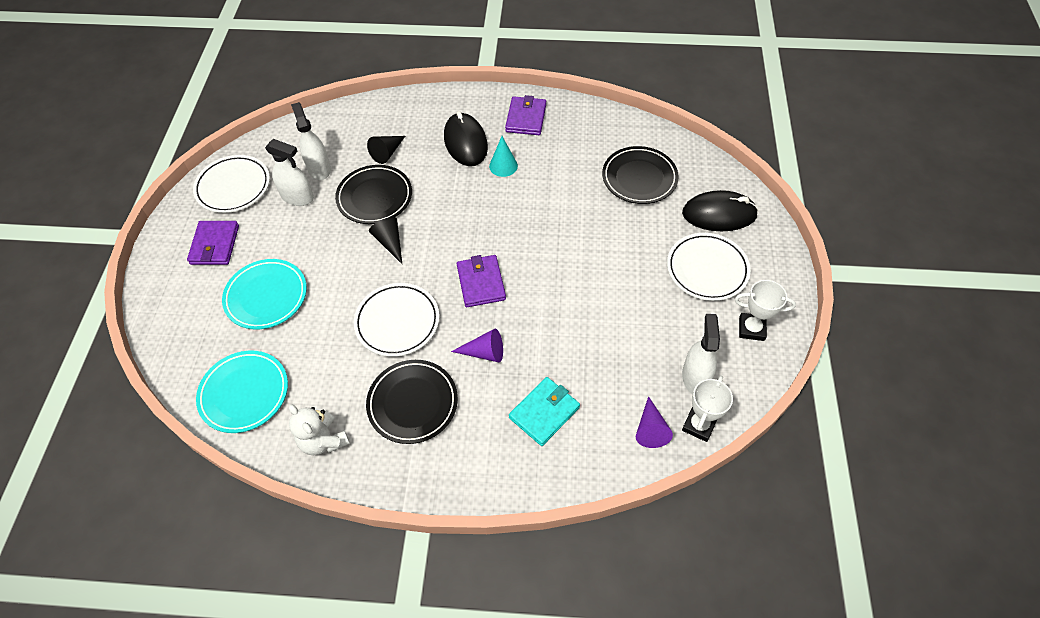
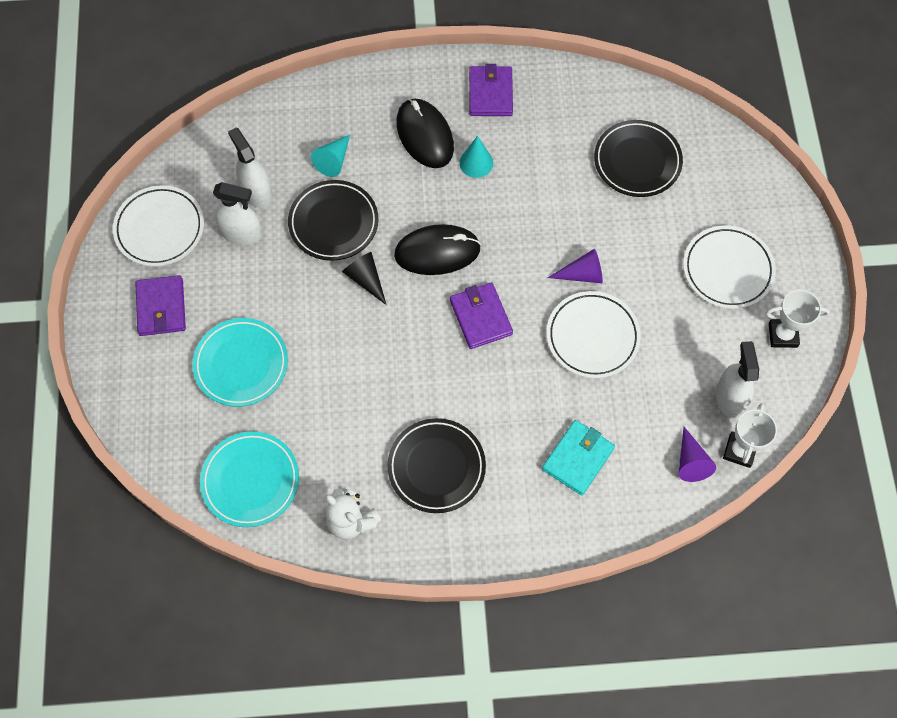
camera: 10 degrees left, 10 degrees up
white plate [354,283,439,357] -> white plate moved to [547,291,641,378]
black cone [367,136,405,164] -> turquoise cone [311,135,350,177]
purple cone [451,329,503,362] -> purple cone moved to [548,249,603,283]
black mouse [682,190,758,231] -> black mouse moved to [394,224,481,275]

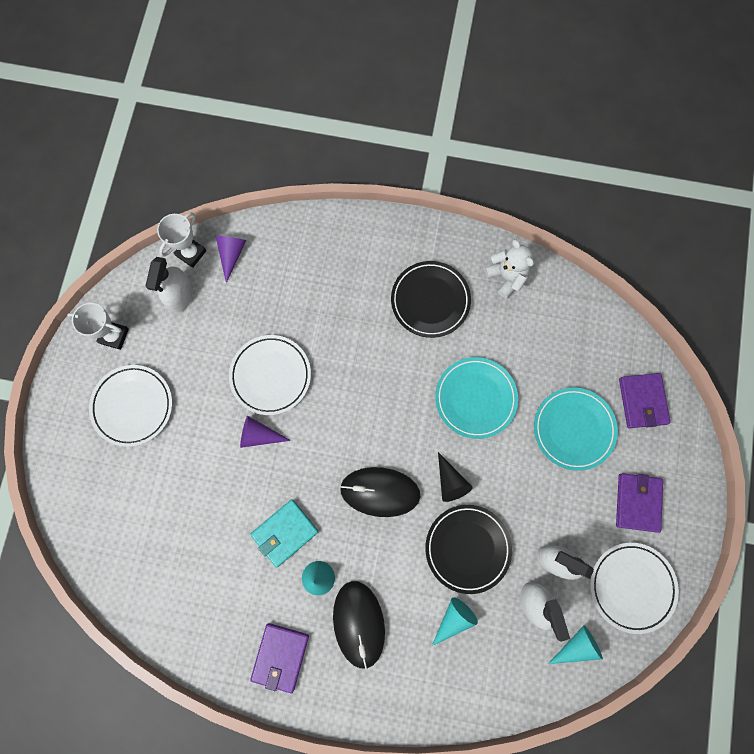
camera: 165 degrees left, 10 degrees up
turquoise plate [200,432,299,527] -> turquoise plate moved to [435,357,518,439]
purple wallet [450,282,513,349] -> purple wallet moved to [619,373,670,428]
turquoise wallet [542,420,615,495] -> turquoise wallet moved to [250,499,318,568]
black plate [594,120,683,197] -> none
none -> turquoise cone [548,625,603,664]

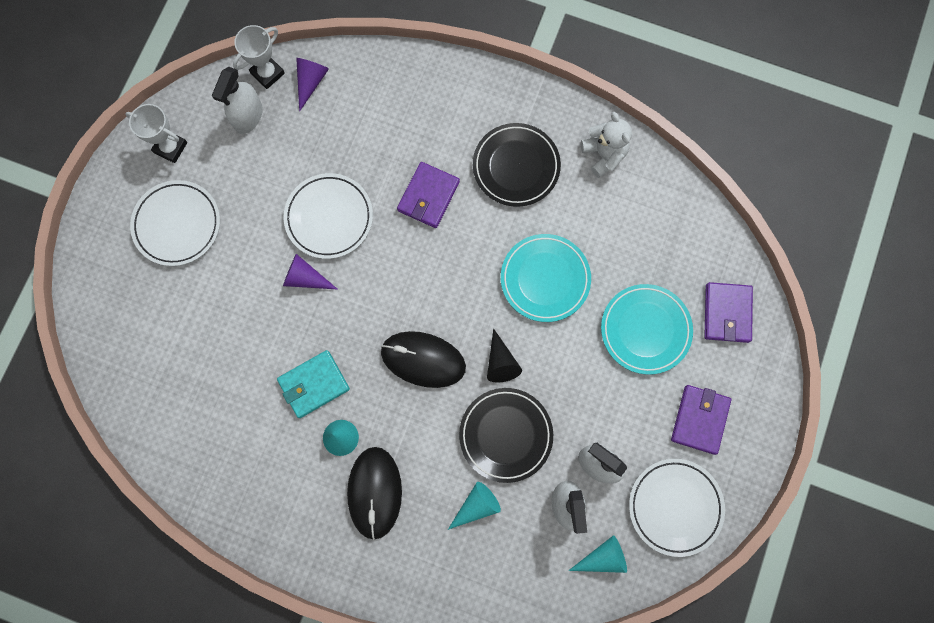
camera: 10 degrees right, 0 degrees up
purple wallet [250,623,309,693] -> purple wallet moved to [397,162,460,228]

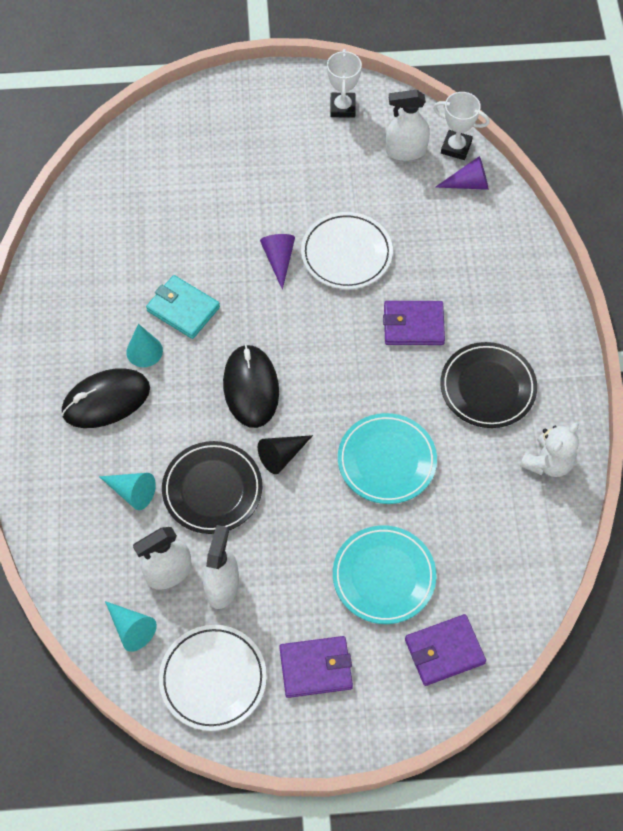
camera: 65 degrees right, 15 degrees down
white plate [130,180,220,266] -> none

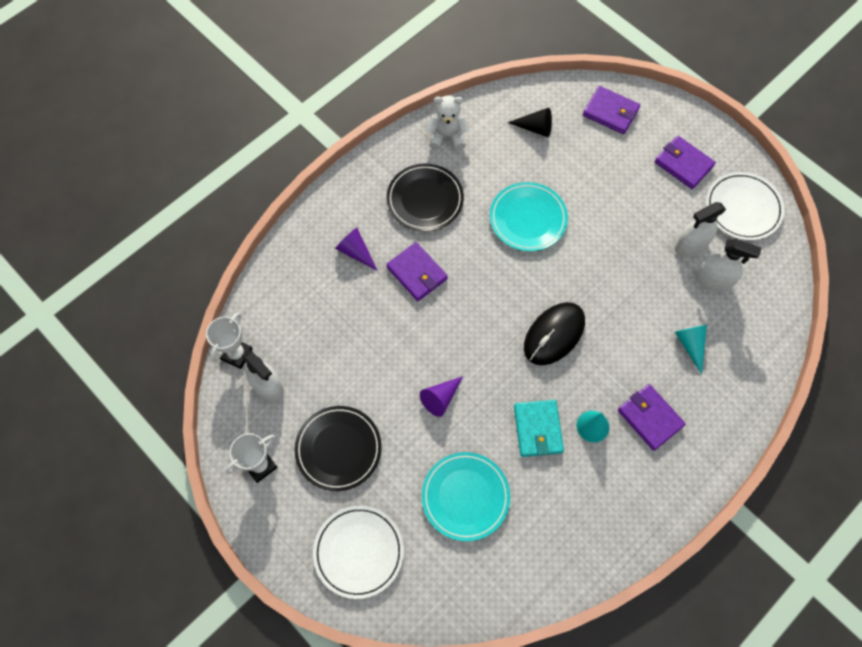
camera: 130 degrees left, 5 degrees up
black mouse [62,368,150,428] -> purple wallet [618,384,686,451]
turquoise cone [105,601,157,652] -> none
black plate [162,441,262,534] -> black plate moved to [294,406,382,491]
black cone [258,435,313,474] -> black cone moved to [507,108,552,137]
white plate [301,212,393,289] -> white plate moved to [313,506,404,599]
turquoise plate [333,525,436,624] -> turquoise plate moved to [422,452,510,541]
white trophy [433,92,490,160] -> white trophy turned 45 degrees clockwise [206,313,253,369]
purple cone [436,156,488,190] -> purple cone moved to [335,228,378,271]

